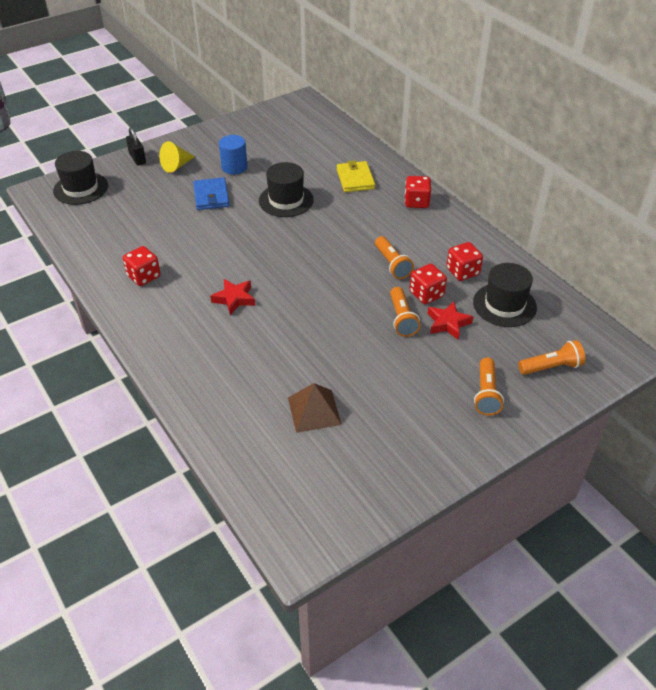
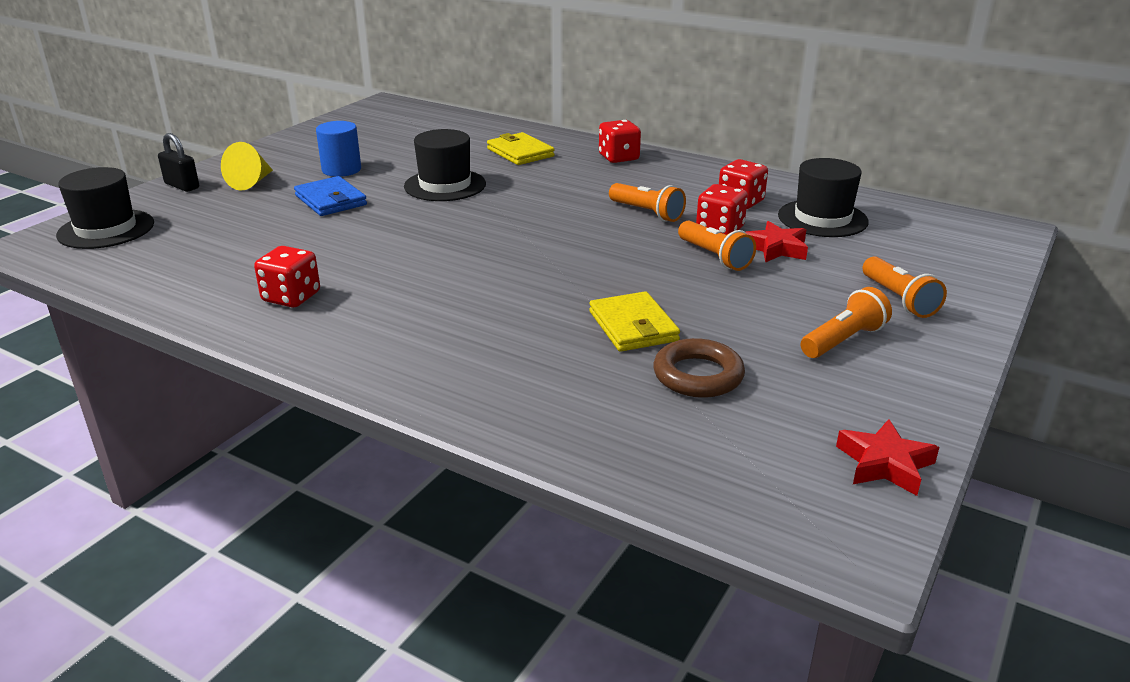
camera: 25 degrees left, 15 degrees down
red star [210,279,255,315] -> red star moved to [836,419,939,496]
brown pyramid [288,383,342,433] -> brown ring [653,338,745,398]
orange flashlight [518,340,585,375] -> orange flashlight moved to [801,287,892,358]
none -> yellow wallet [589,291,680,352]

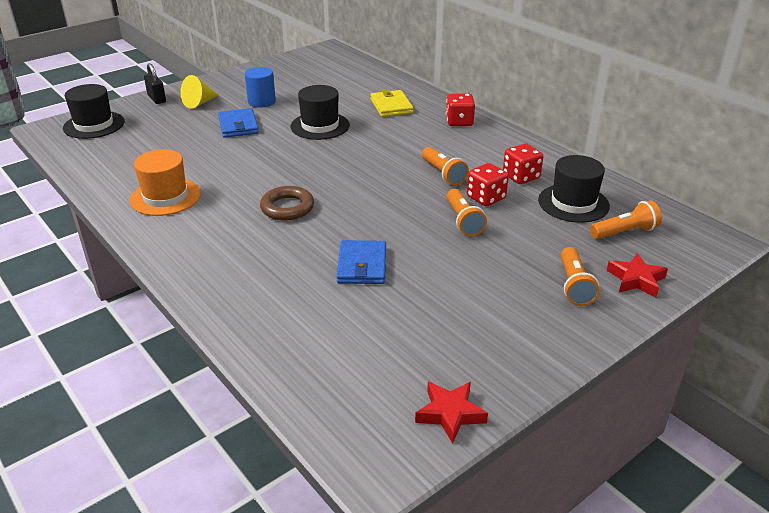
camera: 20 degrees right, 5 degrees up
red dice [254,246,320,308] -> orange hat [130,149,201,216]
yellow wallet [589,291,680,352] -> blue wallet [337,240,386,284]
brown ring [653,338,745,398] -> brown ring moved to [260,186,314,221]
red star [746,221,808,263] -> red star moved to [607,253,668,297]
orange flashlight [801,287,892,358] -> orange flashlight moved to [590,200,662,239]

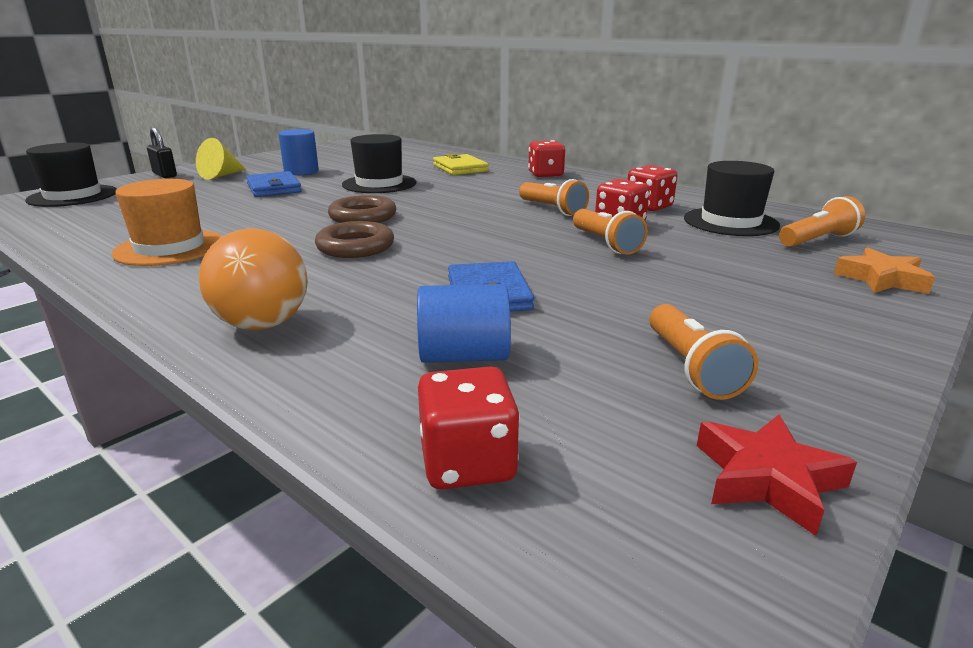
camera: 10 degrees left, 10 degrees down
orange flashlight [561,247,600,306] -> orange flashlight moved to [649,304,758,400]
red star [607,253,668,297] -> orange star [834,247,935,294]
none -> orange ball [199,228,308,330]
none -> brown ring [328,195,396,223]
none -> blue cylinder [417,284,511,363]
none -> red dice [418,367,520,489]

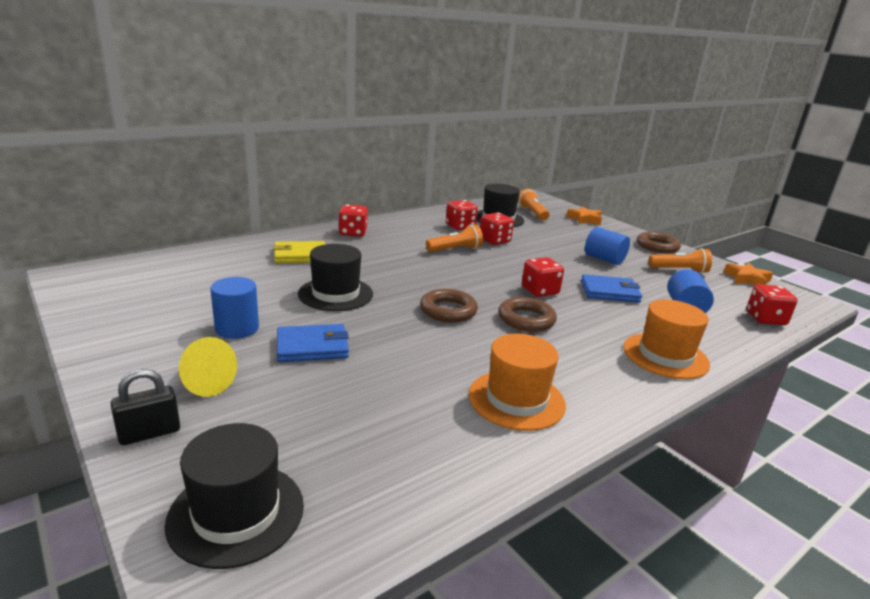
camera: 80 degrees left, 0 degrees up
orange ball [199,228,308,330] -> orange hat [623,299,710,379]
orange flashlight [573,209,648,255] -> none
red star [697,414,857,536] -> orange star [724,263,773,286]
none -> red dice [522,257,564,297]
none -> blue cylinder [585,227,630,265]
none -> brown ring [637,232,681,253]

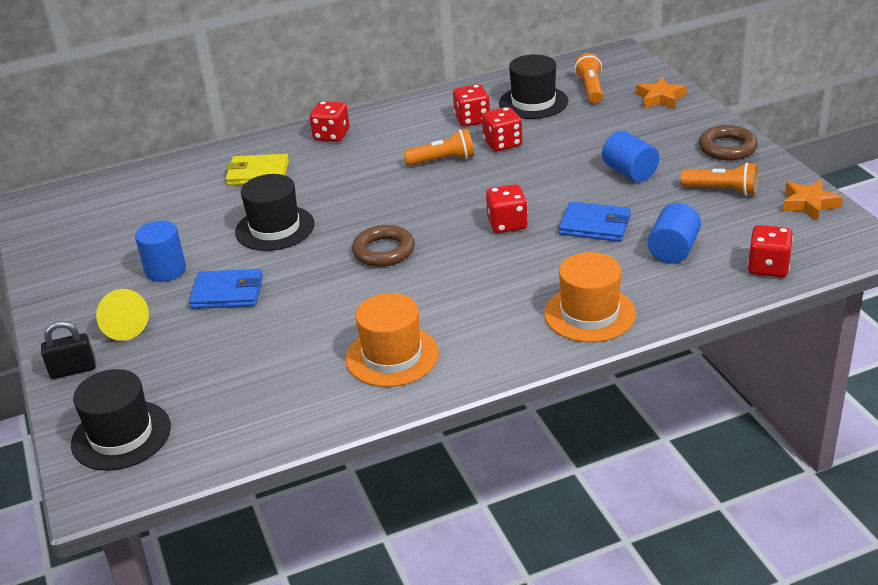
camera: 20 degrees right, 10 degrees up
brown ring [498,297,557,332] -> none

